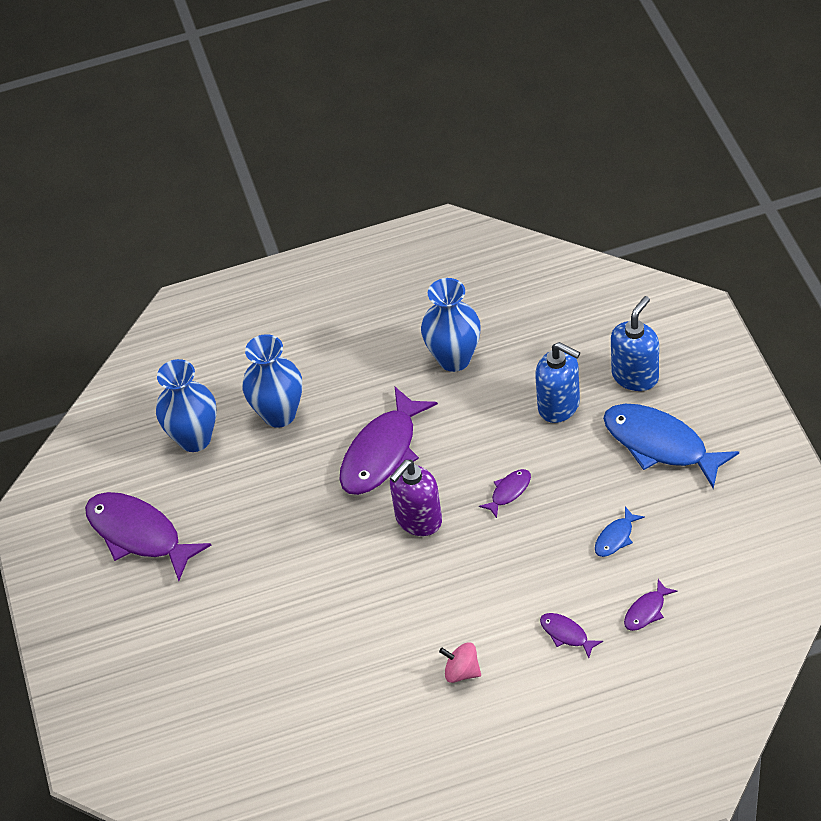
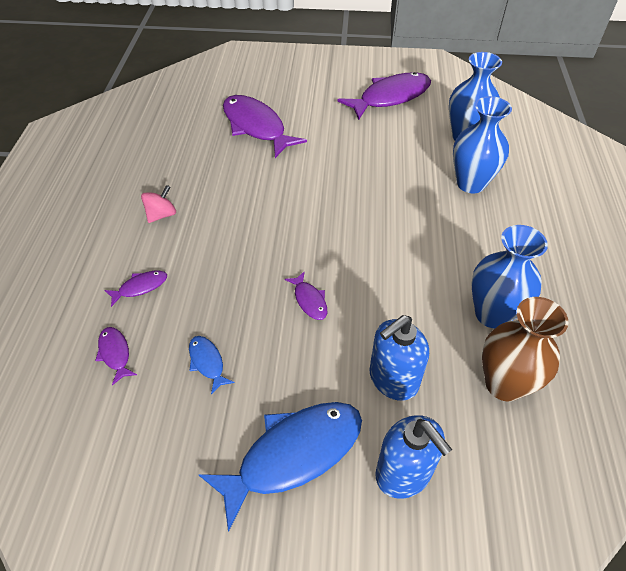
camera: 105 degrees right, 0 degrees up
purple fish [339,387,438,495] -> purple fish moved to [223,95,307,158]
purple soap dispenser [390,460,442,536] -> none
none -> brown vase [482,297,568,401]

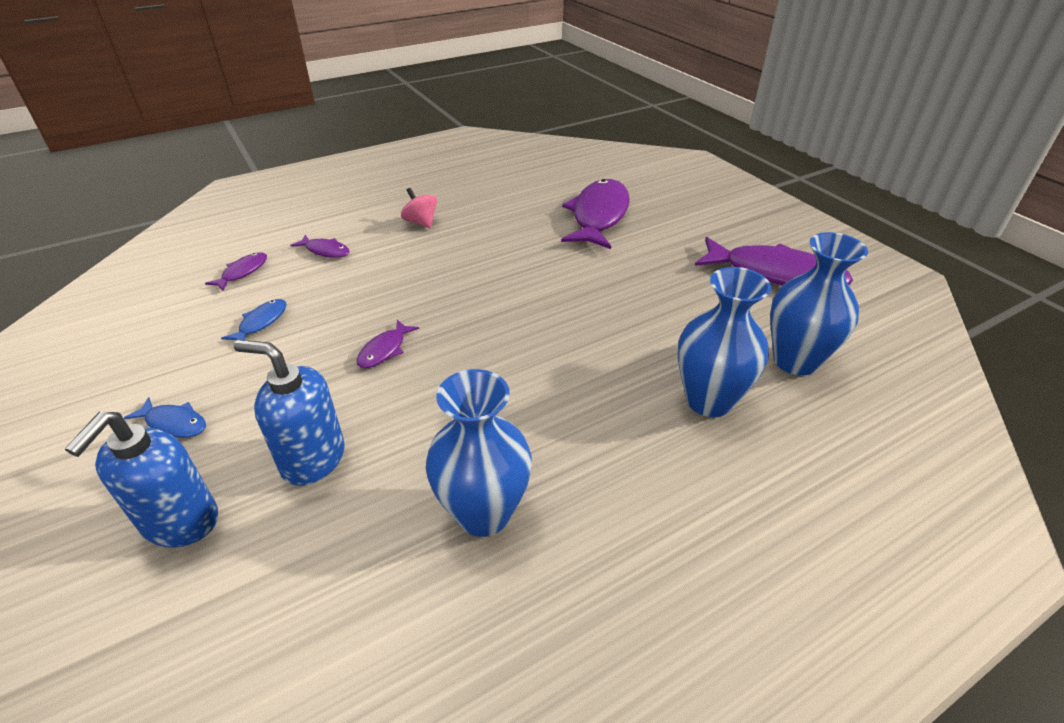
camera: 55 degrees right, 10 degrees down
pink spinning top [141,185,176,223] -> pink spinning top turned 135 degrees counterclockwise [401,188,437,228]
blue fish [198,402,362,532] -> blue fish [124,397,206,438], size x0.45
brown vase [482,297,568,401] -> none

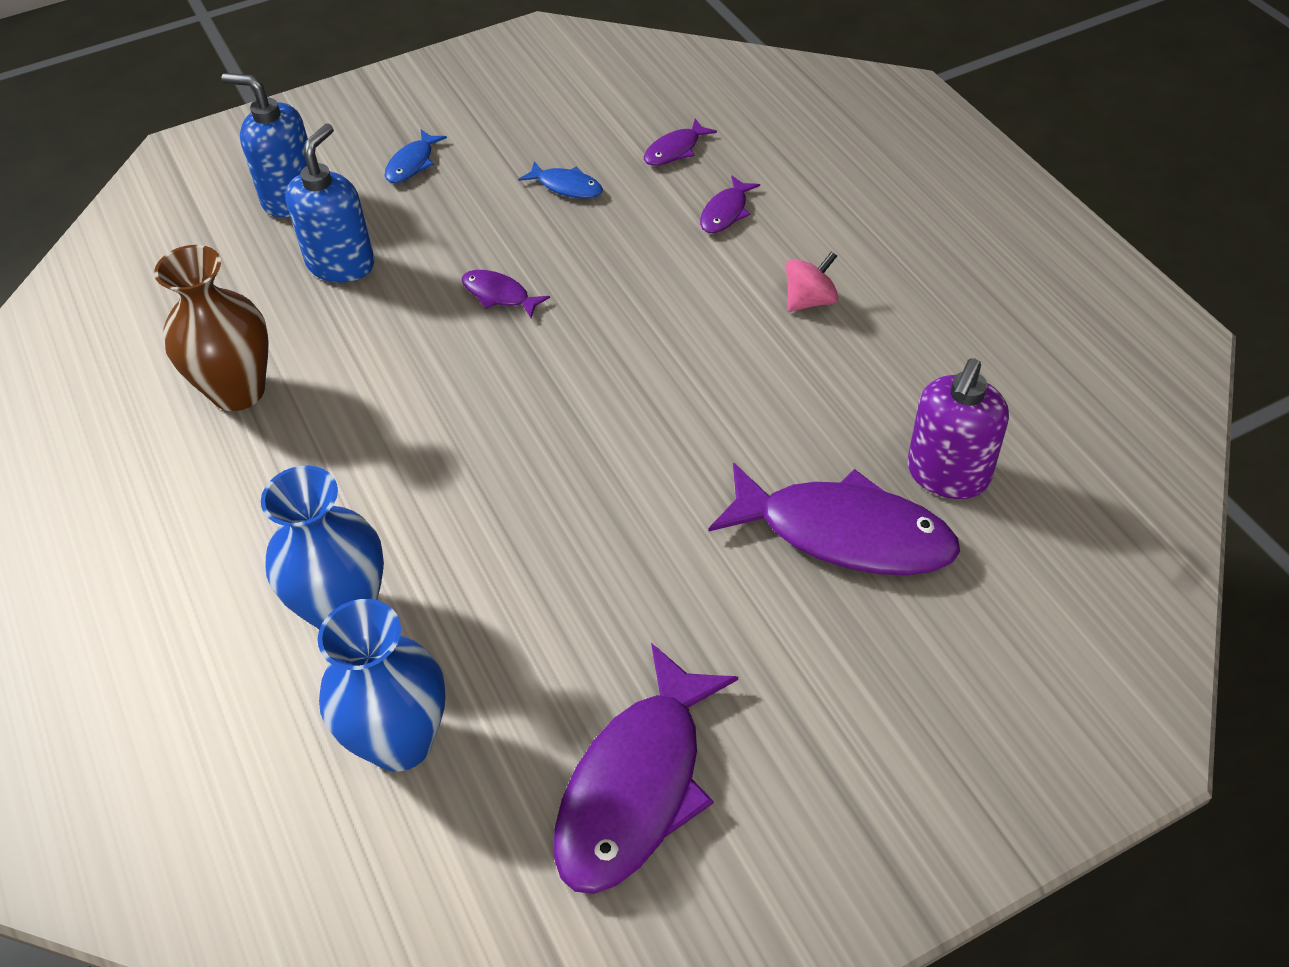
camera: 95 degrees right, 10 degrees up
purple fish [205,252,267,291] -> purple fish turned 105 degrees clockwise [644,119,717,166]
blue vase [426,369,532,537] -> brown vase [154,245,269,411]
none -> purple soap dispenser [907,358,1009,499]

